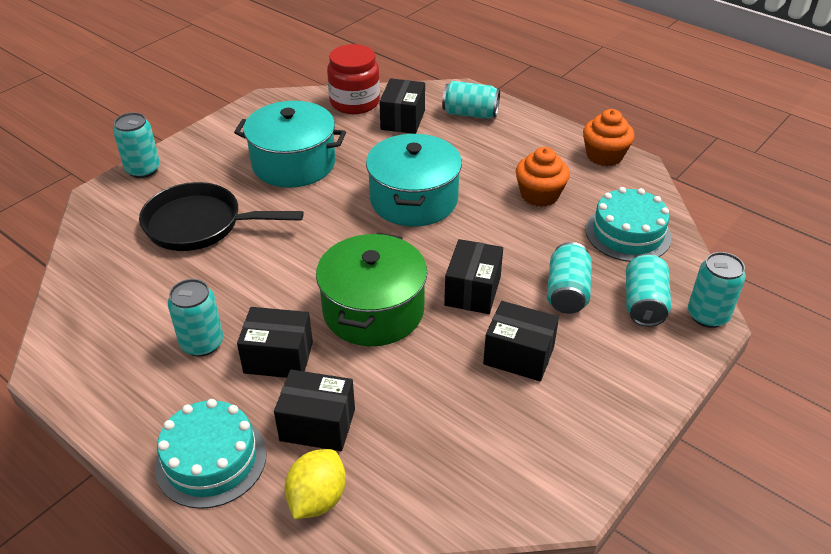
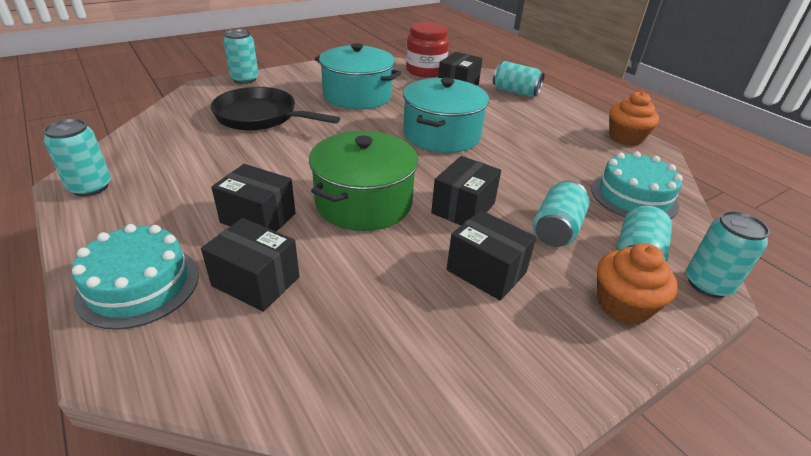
camera: 15 degrees right, 5 degrees down
turquoise can [168,279,223,357] -> turquoise can moved to [43,119,111,197]
yellow lemon [284,449,346,519] -> none
orange cupcake [516,147,570,207] -> orange cupcake moved to [597,243,678,325]

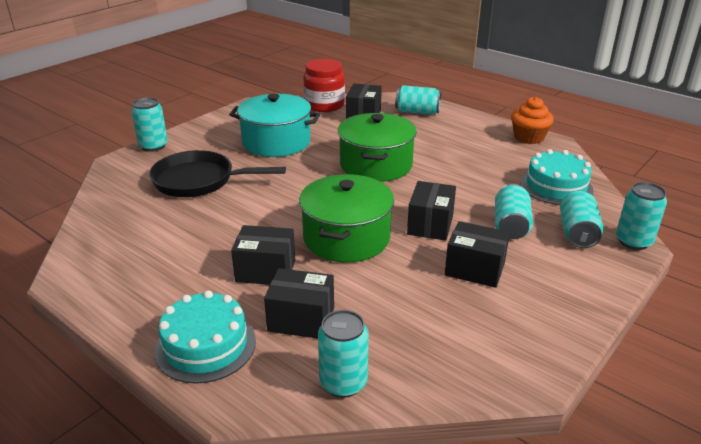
camera: 15 degrees left, 5 degrees down
turquoise can [43,119,111,197] -> turquoise can moved to [318,310,369,397]
turquoise pot [403,78,489,153] -> green pot [338,113,417,182]
orange cupcake [597,243,678,325] -> none

